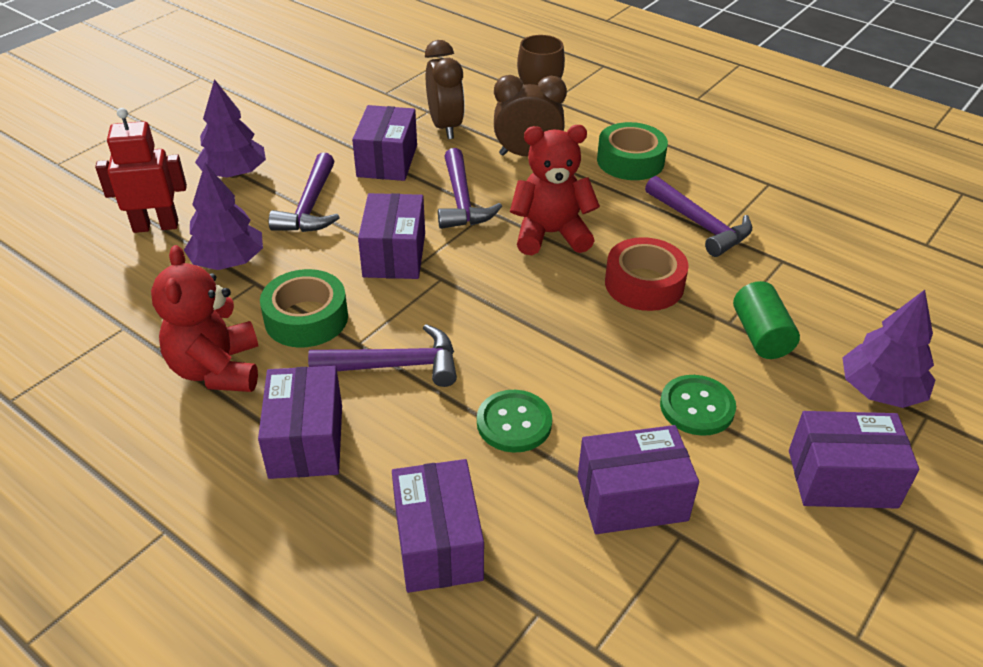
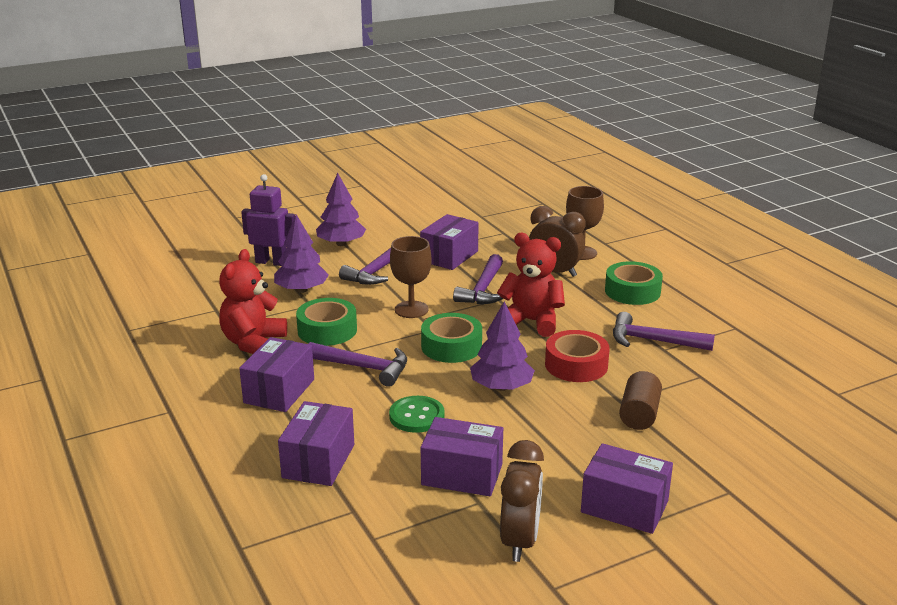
camera: 25 degrees right, 15 degrees down
red robot [95,108,187,233] -> purple robot [241,174,295,266]
purple box [358,193,425,279] -> brown goblet [390,236,432,318]
brown clock [425,40,465,139] -> brown clock moved to [500,440,544,562]
purple hammer [645,176,752,257] -> purple hammer turned 120 degrees clockwise [613,312,715,351]
green button [660,375,736,436] -> none
green cylinder [733,281,800,359] -> brown cylinder [619,371,662,430]
purple tree [842,290,935,408] -> purple tree moved to [470,302,535,391]
none -> green tape [421,313,482,363]

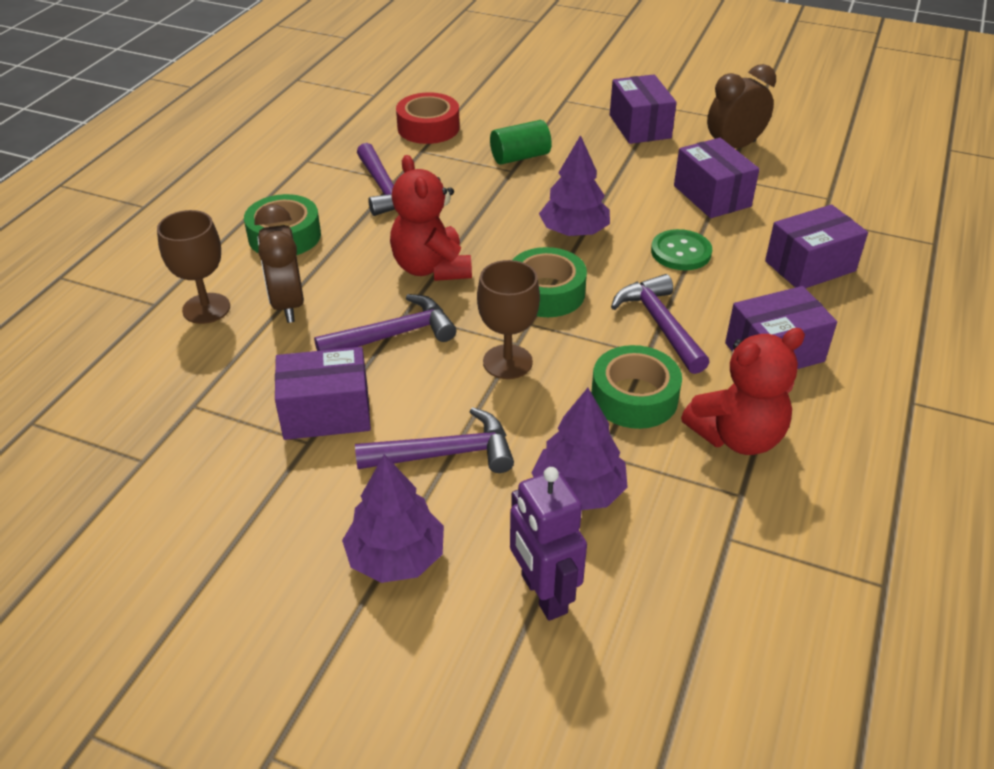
camera: 130 degrees left, 15 degrees up
red tape [545,330,610,382] -> red tape moved to [396,92,460,144]
brown cylinder [619,371,662,430] -> green cylinder [490,120,552,165]

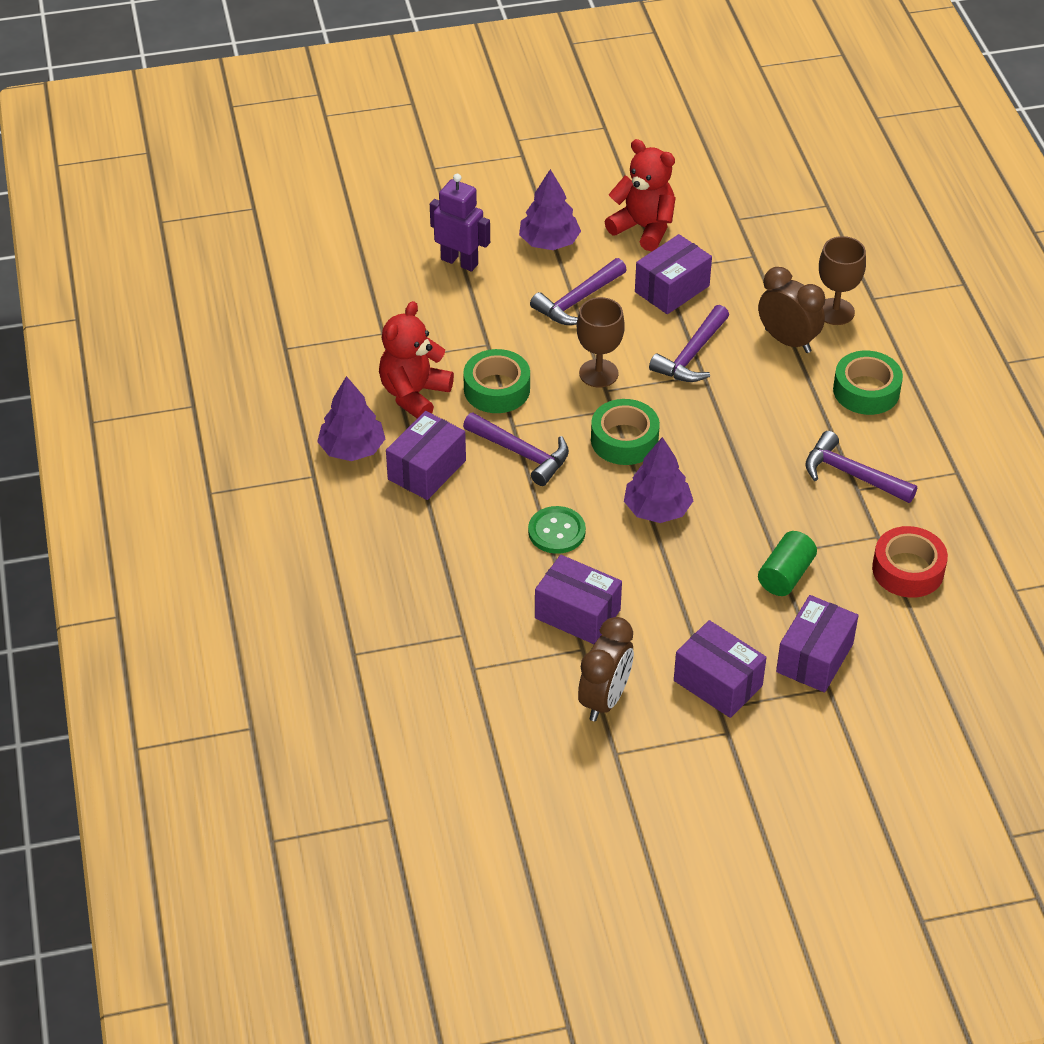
camera: 145 degrees right, 5 degrees up
red teddy bear [390,155,472,281] -> red teddy bear moved to [605,139,676,251]
purple tree [531,388,628,510] -> purple tree moved to [317,376,385,461]
purple box [765,204,868,288] -> purple box moved to [776,595,859,692]

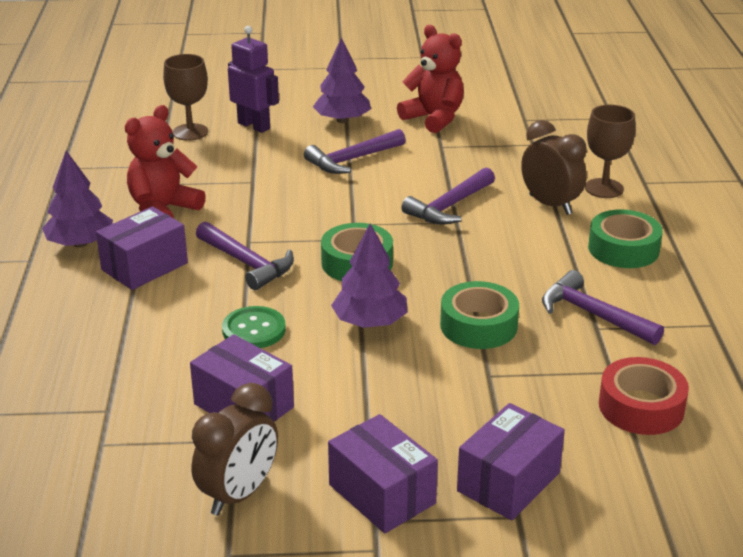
camera: 10 degrees right, 15 degrees down
green tape [463,349,530,413] -> green tape moved to [440,281,519,349]
brown goblet [577,297,625,388] -> brown goblet moved to [163,54,208,141]
purple box [635,234,712,314] -> none
green cylinder [758,531,817,596] -> none

